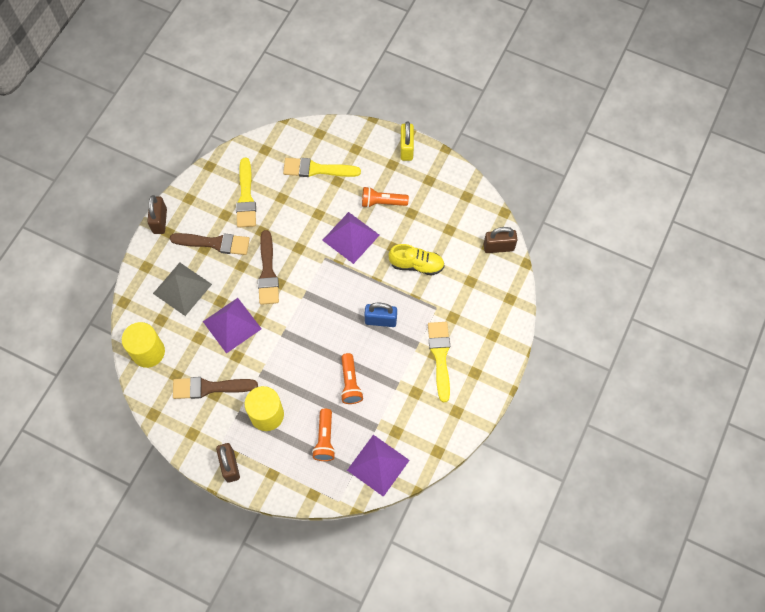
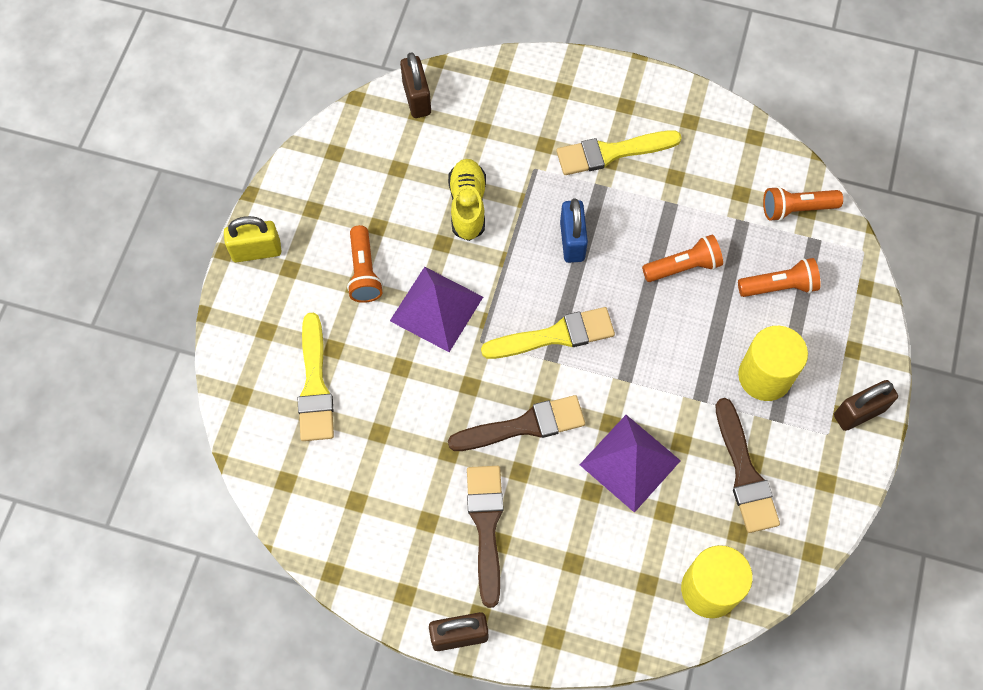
camera: 100 degrees left, 0 degrees up
grey pyramid [153,263,212,316] -> none
yellow brush [236,157,256,228] -> yellow brush moved to [481,307,615,359]
purple pyramid [347,435,410,497] -> orange flashlight [763,186,843,221]

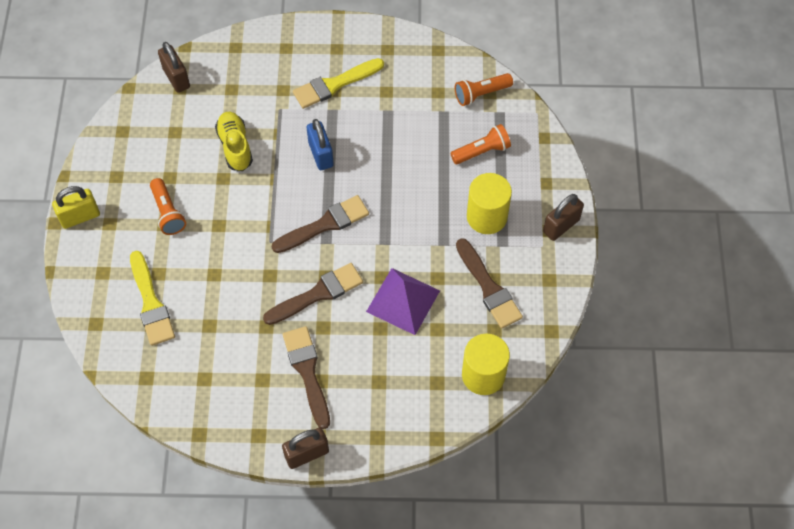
camera: 15 degrees left, 5 degrees down
purple pyramid [390,267,483,352] -> none
yellow brush [481,307,615,359] -> brown brush [271,195,369,253]
orange flashlight [642,235,723,282] -> none

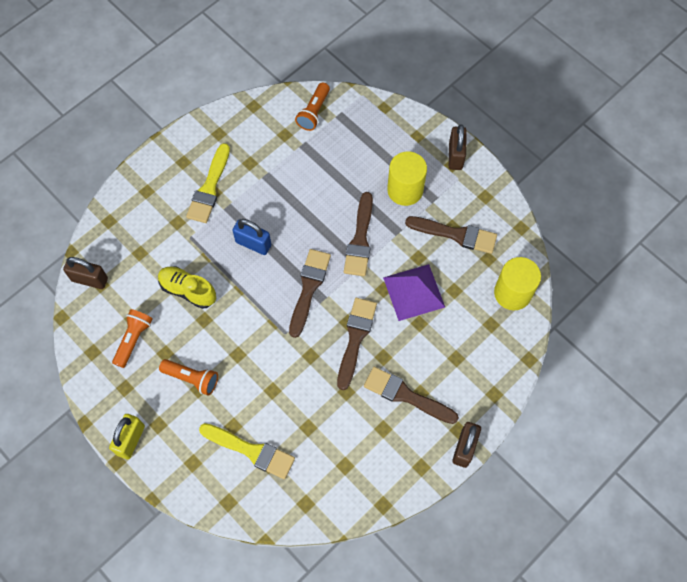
camera: 45 degrees left, 5 degrees up
orange flashlight [450,124,511,164] -> orange flashlight moved to [112,309,152,368]
none -> brown brush [344,192,373,276]

